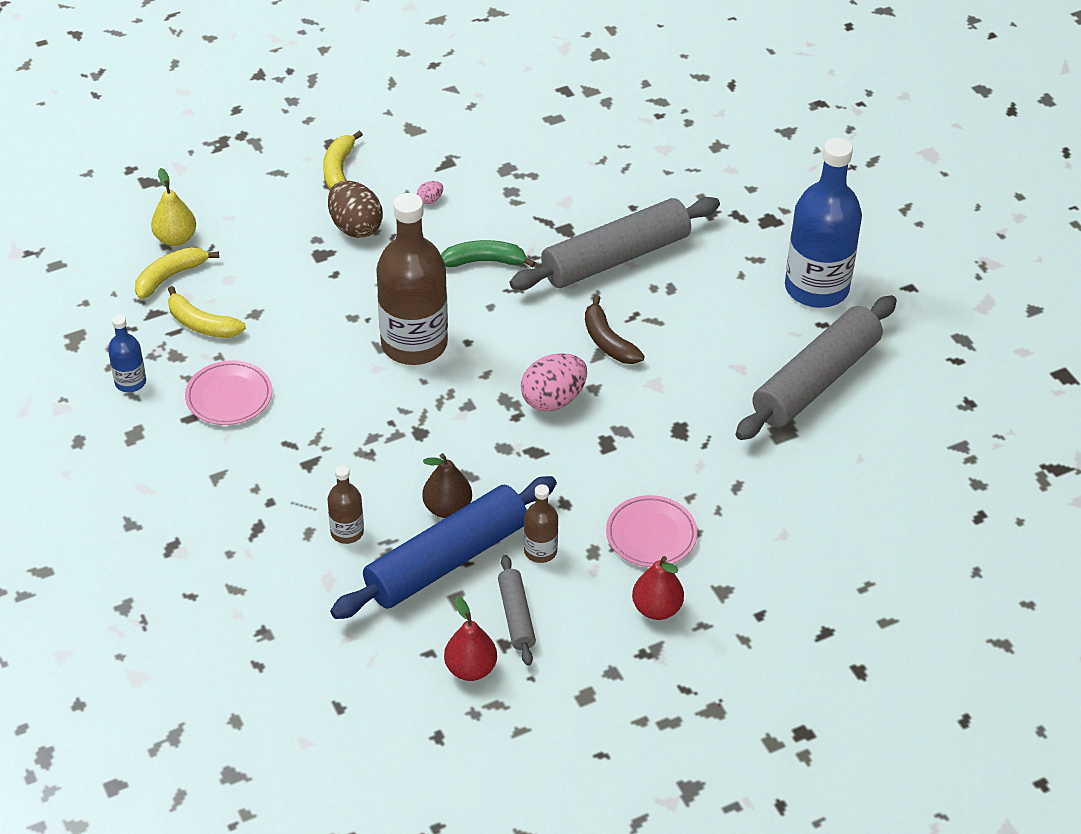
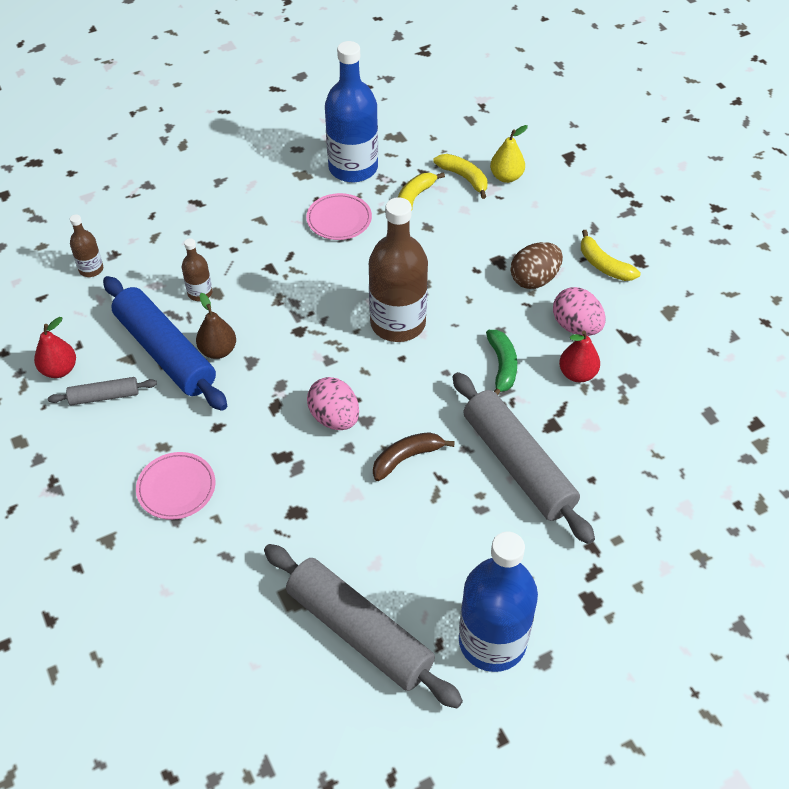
camera: 90 degrees right, 5 degrees up
blue bottle [108,315,146,392] -> blue bottle [325,41,378,182], size x2.17
yellow banana [323,131,363,190] -> yellow banana turned 135 degrees counterclockwise [581,230,640,281]
pink egg [417,181,443,204] -> pink egg [553,287,606,336], size x2.27
brown bottle [524,484,558,563] -> brown bottle moved to [70,214,103,277]
red pear [632,556,684,620] -> red pear moved to [559,331,600,382]

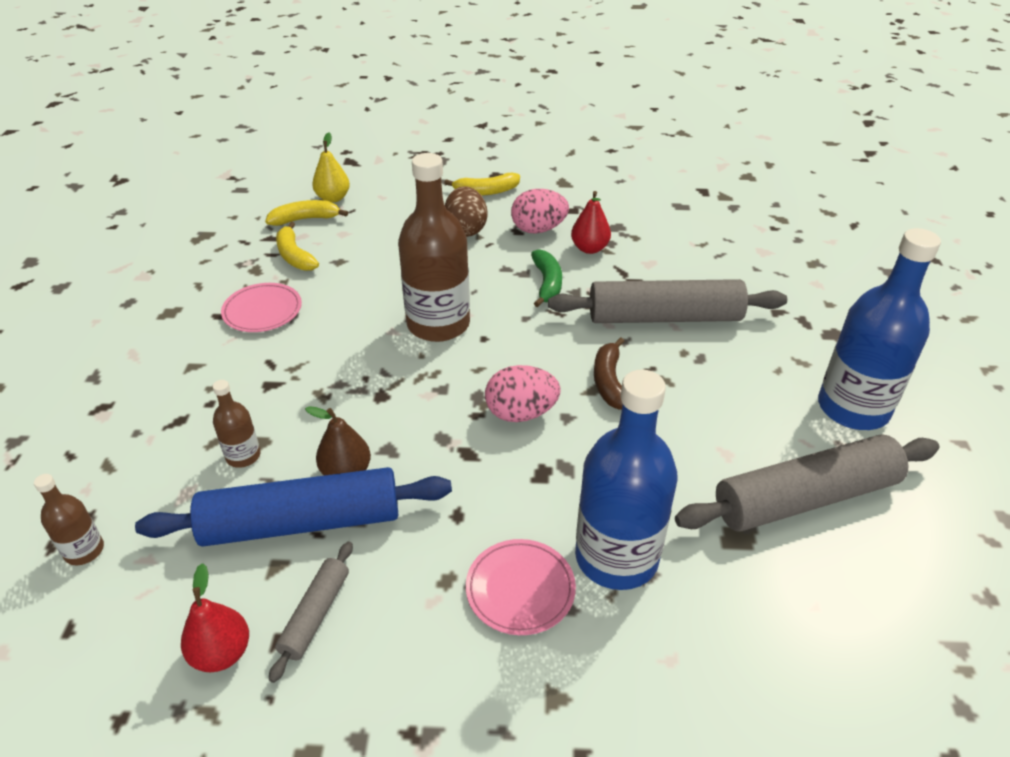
camera: 60 degrees left, 10 degrees down
blue bottle [325,41,378,182] -> blue bottle moved to [575,370,678,590]
green banana [486,330,517,395] -> green banana turned 60 degrees clockwise [531,249,562,307]

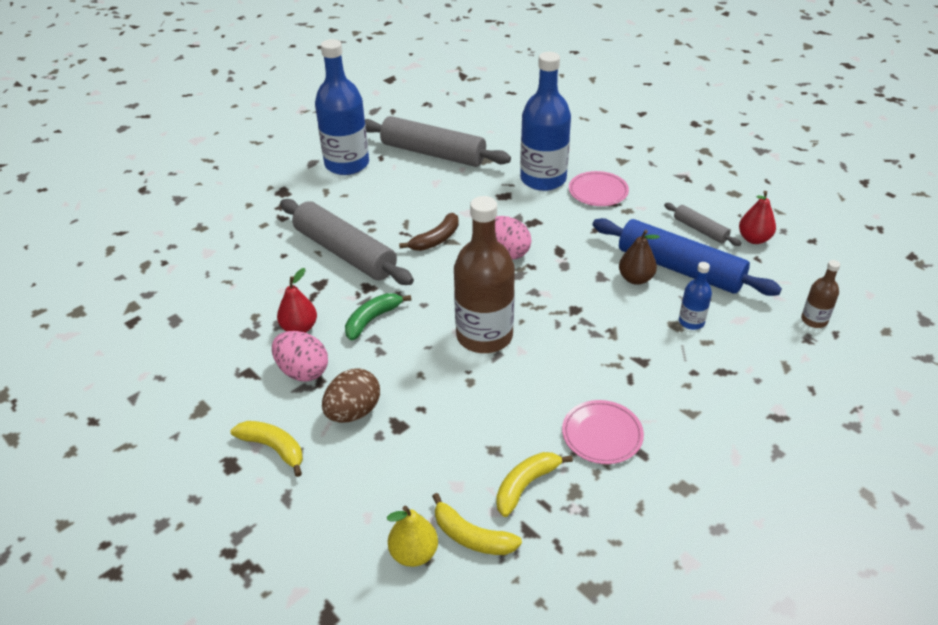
camera: 135 degrees left, 0 degrees up
brown bottle [213,380,261,468] -> blue bottle [679,262,712,330]
grey rolling pin [269,542,353,683] -> grey rolling pin turned 75 degrees clockwise [664,203,742,246]
yellow banana [276,222,319,271] -> yellow banana turned 150 degrees counterclockwise [496,452,573,517]

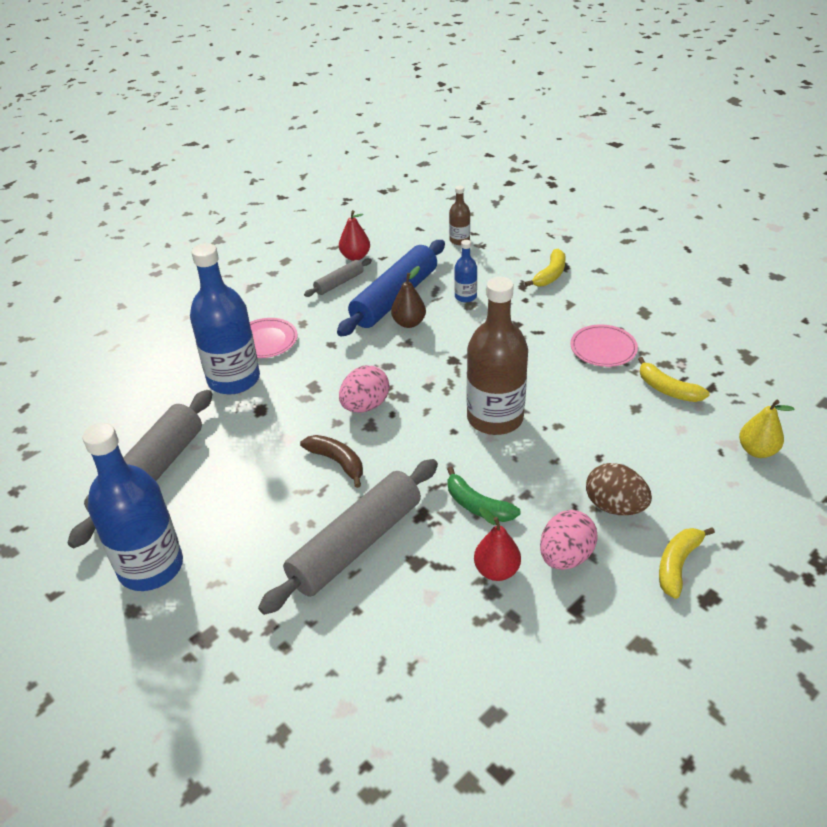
camera: 90 degrees left, 0 degrees up
yellow banana [432,493,522,555] -> yellow banana moved to [525,249,566,287]

